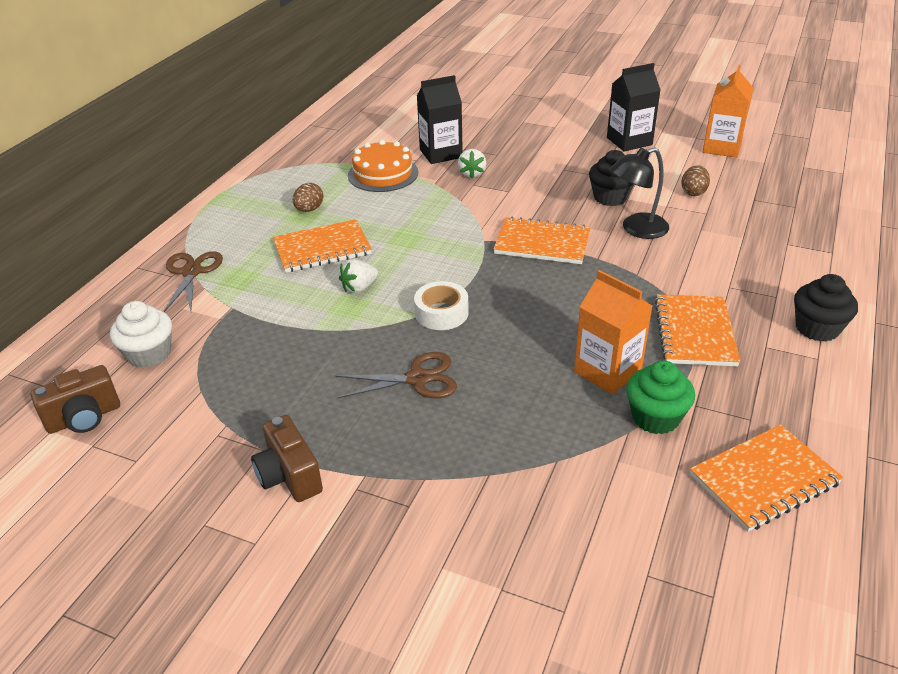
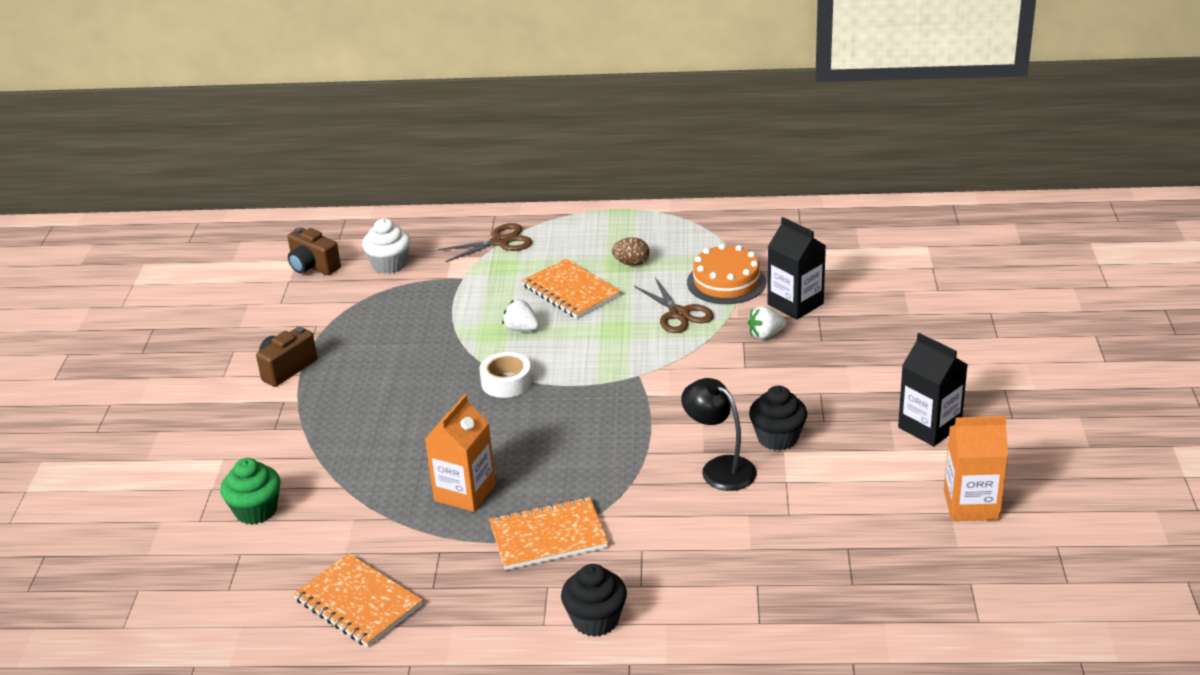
camera: 70 degrees right, 5 degrees down
brown scissors [336,352,457,399] -> brown scissors moved to [634,278,714,333]
orange notebook [494,216,591,264] -> none
green cupcake [626,361,695,434] -> green cupcake moved to [220,458,281,525]
brown egg [681,165,710,196] -> none

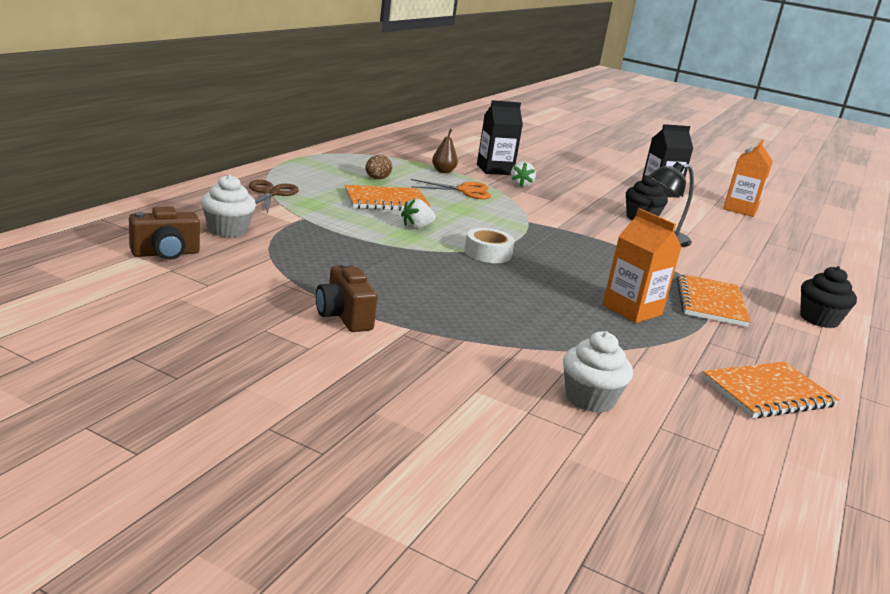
camera: 70 degrees left, 10 degrees down
green cupcake [220,458,281,525] -> white cupcake [563,331,633,413]
brown scissors [634,278,714,333] -> orange scissors [411,179,491,199]
orange cake [687,244,766,304] -> brown pear [432,129,458,173]

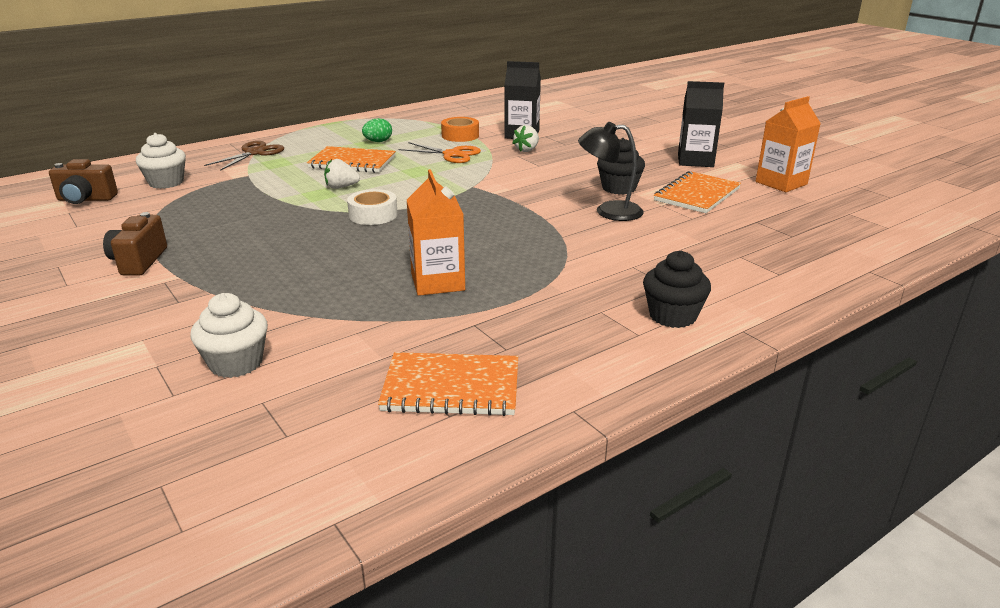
camera: 30 degrees right, 5 degrees up
brown egg [365,155,392,179] -> green egg [362,118,392,142]
brown pear [432,129,458,173] -> orange tape [441,117,479,142]
orange notebook [677,273,751,327] -> orange notebook moved to [654,171,741,213]

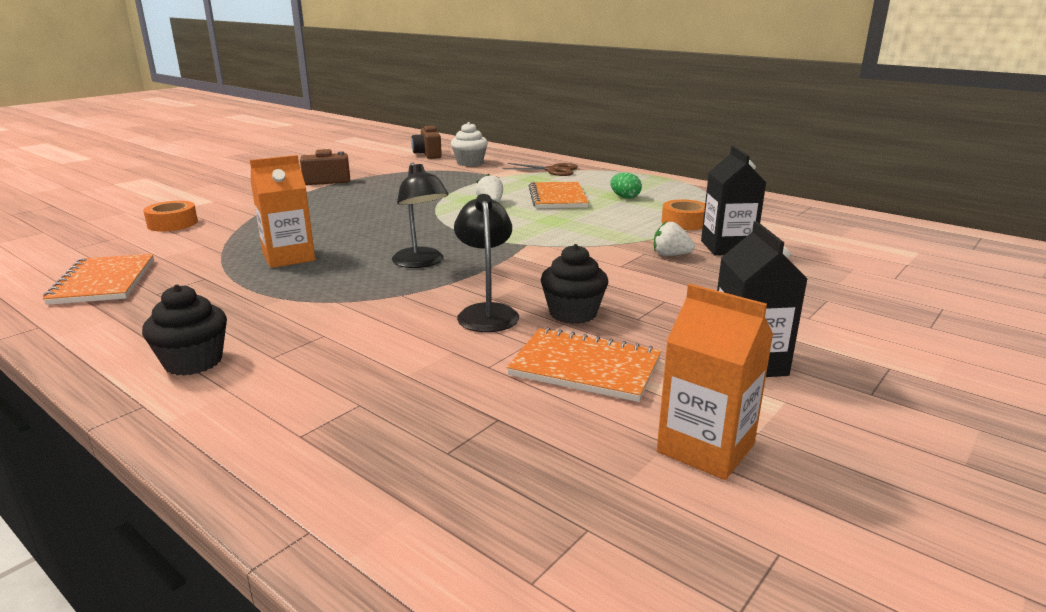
camera: 75 degrees right, 5 degrees down
white cupcake [191,293,268,378] -> orange tape [143,201,198,232]
white tape [347,189,398,225] -> none
orange scissors [398,142,481,163] -> none
none -> black lamp [392,162,448,268]

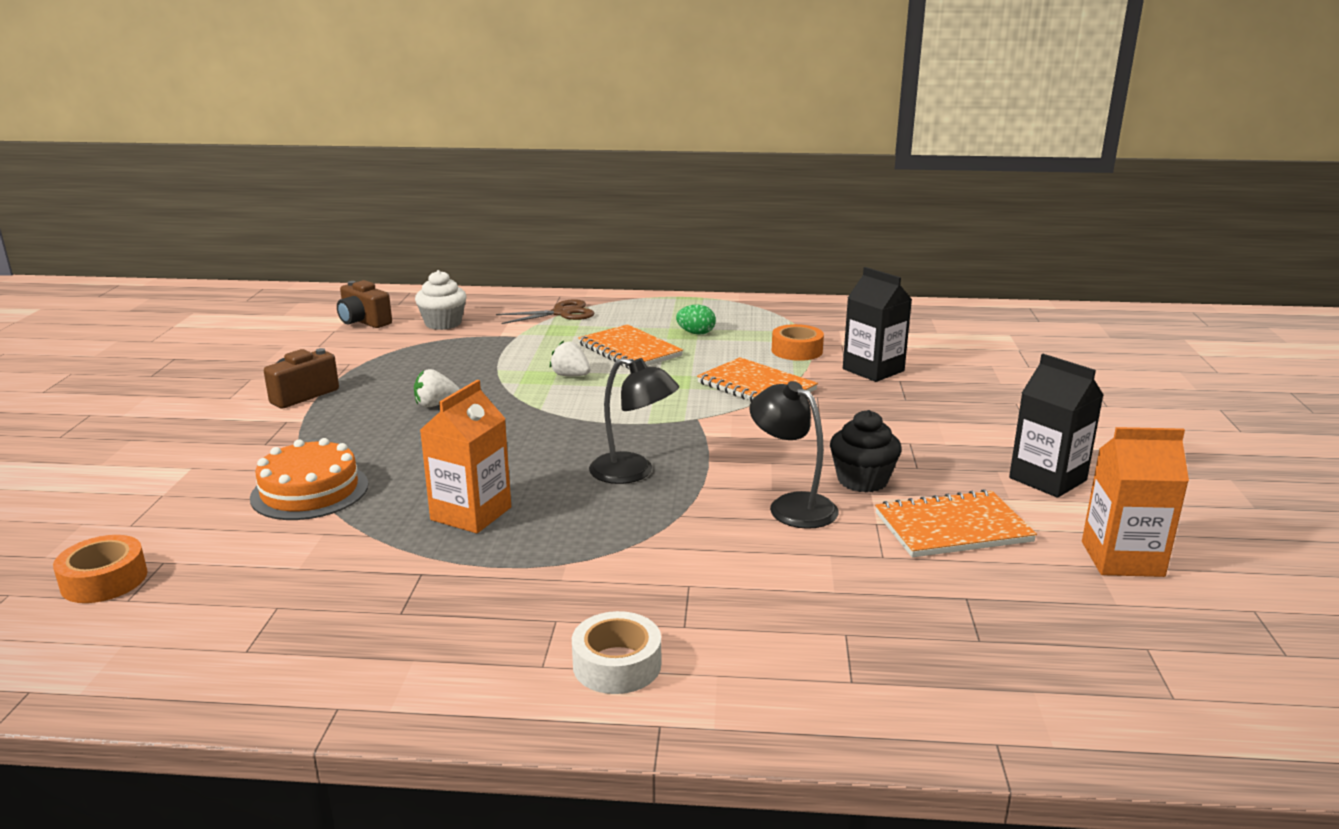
camera: 35 degrees left, 0 degrees up
orange notebook [43,254,154,305] -> orange notebook moved to [697,357,818,401]
black cupcake [142,284,227,376] -> white tape [572,611,661,694]
orange tape [143,201,198,232] -> orange tape moved to [53,535,148,603]
white strawberry [654,221,695,256] -> white strawberry moved to [414,369,460,407]
none -> orange cake [250,438,369,520]

